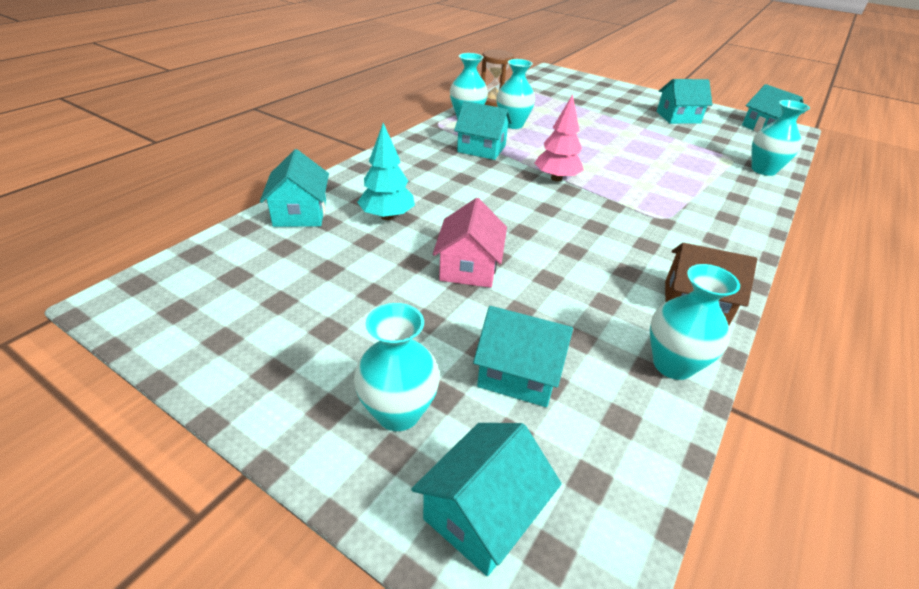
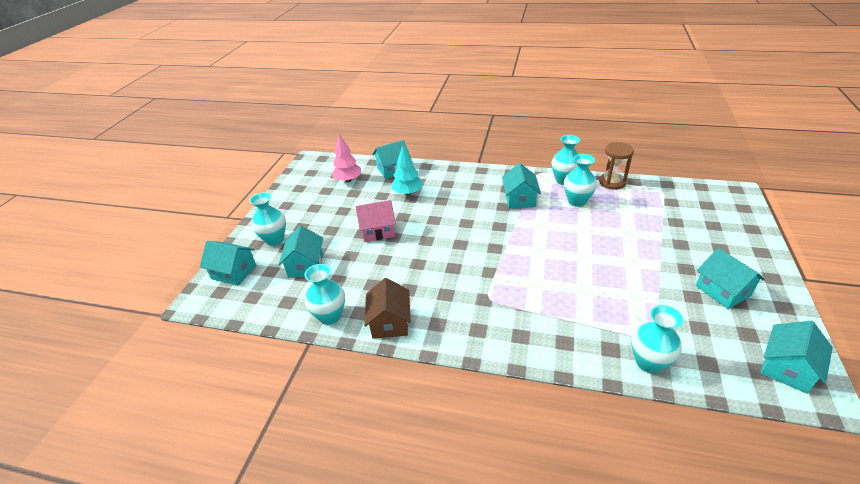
camera: 75 degrees right, 0 degrees up
pink tree [535,94,584,182] -> pink tree moved to [331,134,361,182]

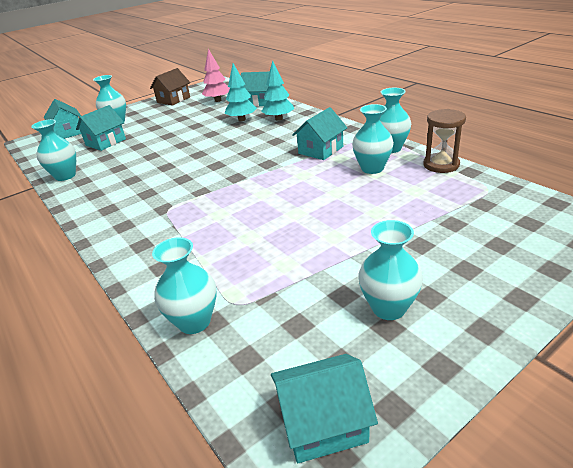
camera: 40 degrees right, 5 degrees down
pink house [355,200,396,242] -> none
brown house [364,278,410,339] -> brown house moved to [150,68,190,106]
turquoise house [695,248,765,309] -> turquoise vase [358,220,423,320]
none -> turquoise tree [261,61,294,121]

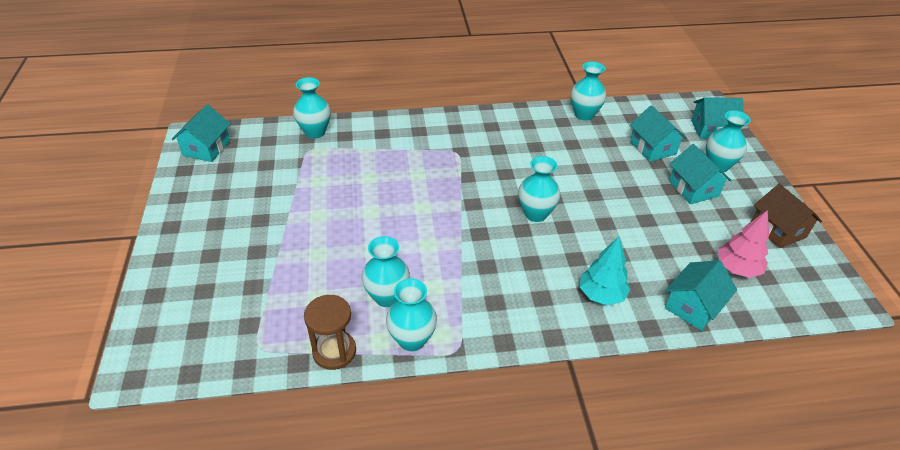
camera: 115 degrees right, 10 degrees up
turquoise tree [224,63,257,121] -> none
turquoise house [292,107,347,160] -> turquoise house moved to [669,144,731,204]
turquoise vase [358,220,423,320] -> turquoise vase moved to [518,156,561,222]

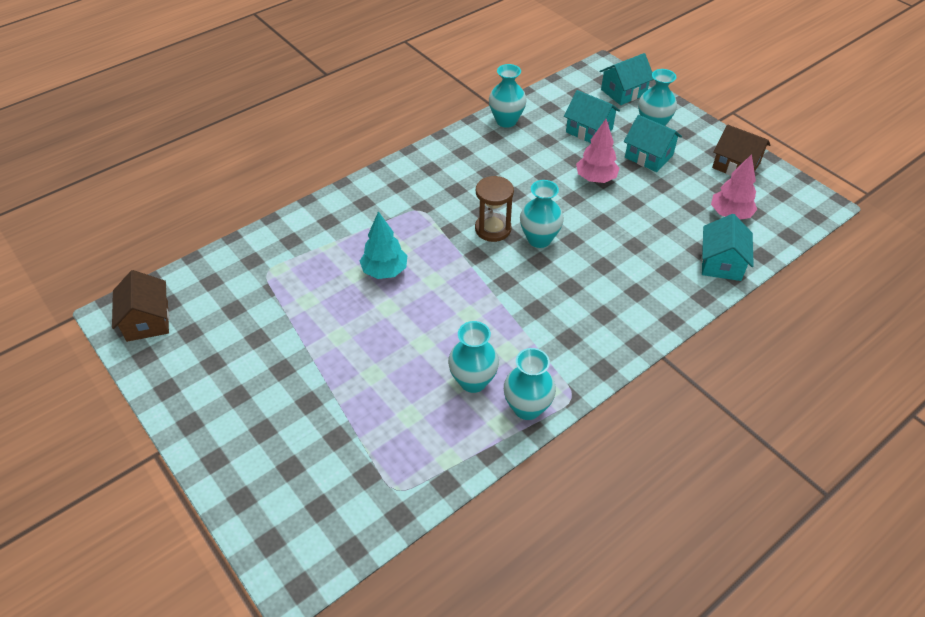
camera: 30 degrees left, 5 degrees up
turquoise house [172,104,231,162] -> brown house [112,270,169,342]
turquoise vase [293,77,331,138] -> none
brown hourglass [304,295,356,370] -> brown hourglass moved to [475,176,514,242]
turquoise tree [580,236,630,305] -> turquoise tree moved to [360,211,407,279]
none -> pink tree [576,119,619,183]

